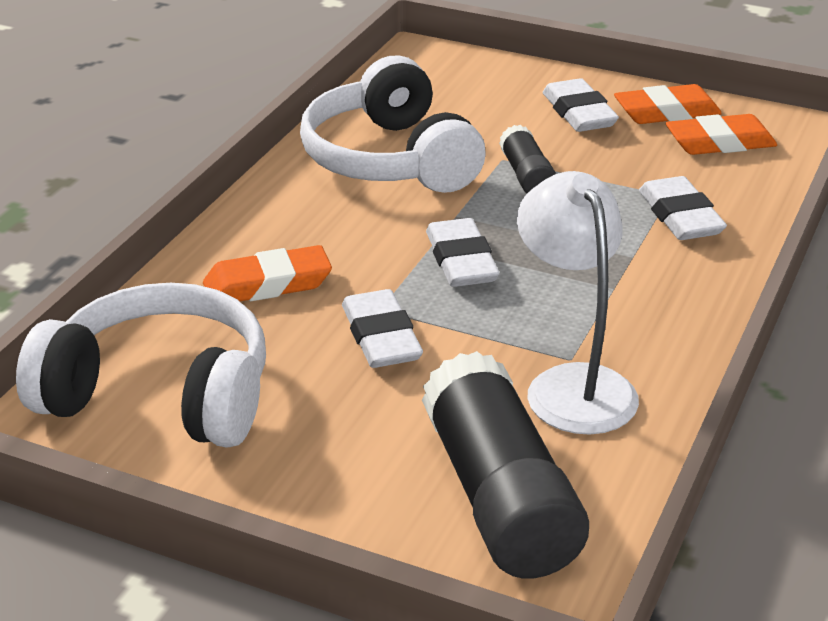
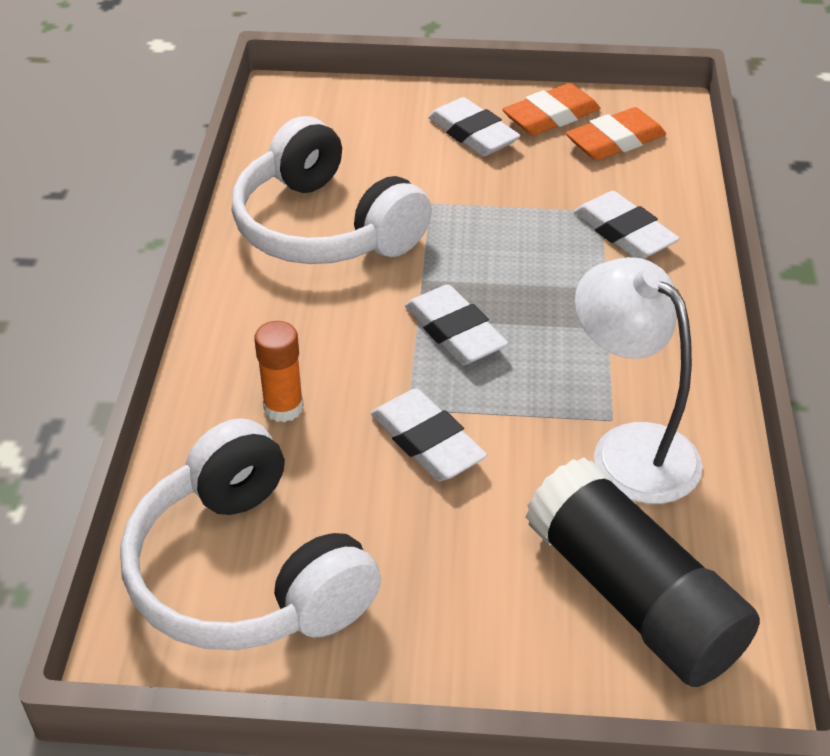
camera: 20 degrees left, 10 degrees up
white headphones [16,283,266,448] -> white headphones turned 120 degrees counterclockwise [120,418,381,650]
orange eraser [203,245,332,301] -> orange glue stick [254,321,304,422]
black glue stick [499,125,556,193] -> none

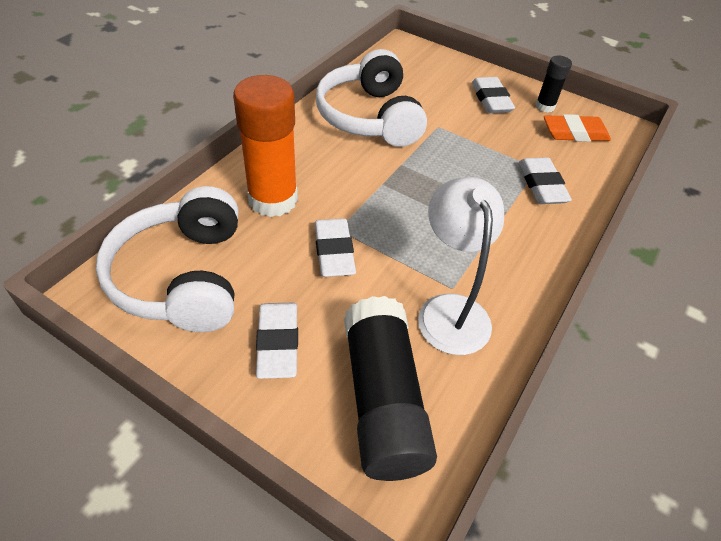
camera: 25 degrees right, 5 degrees up
orange glue stick [254,321,304,422] -> orange glue stick [233,75,298,217], size x2.02
white eraser [405,284,508,365] -> white eraser moved to [256,303,298,379]
orange eraser [502,83,600,135] -> black glue stick [535,55,572,112]

